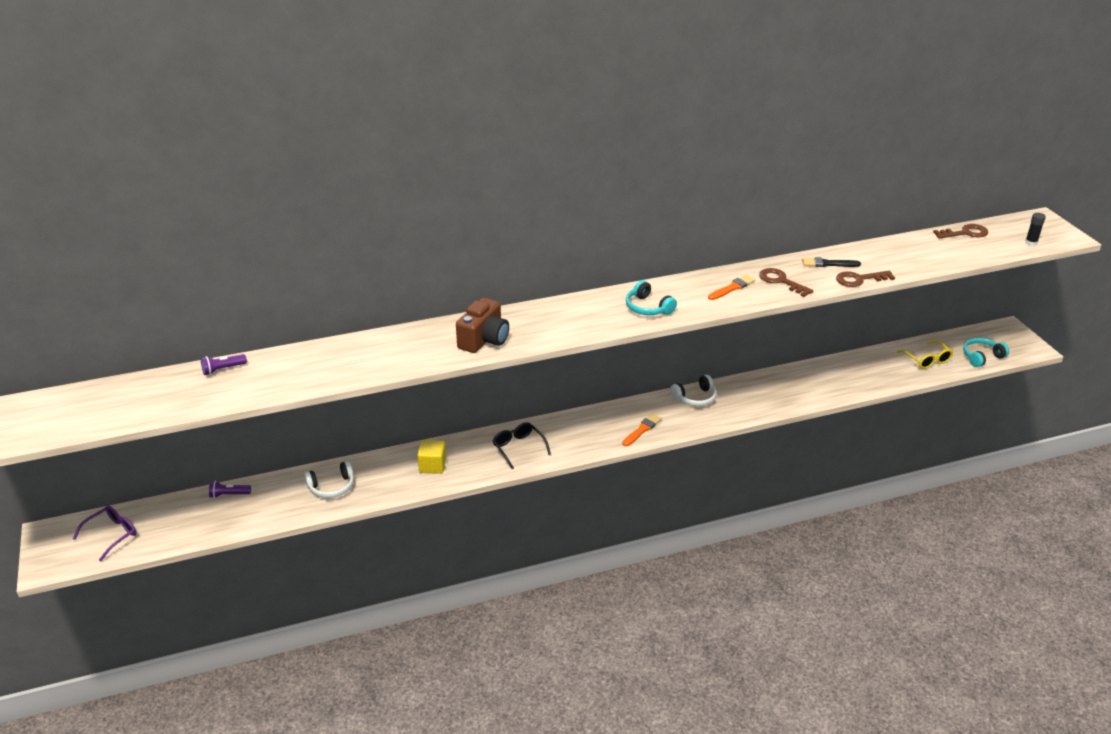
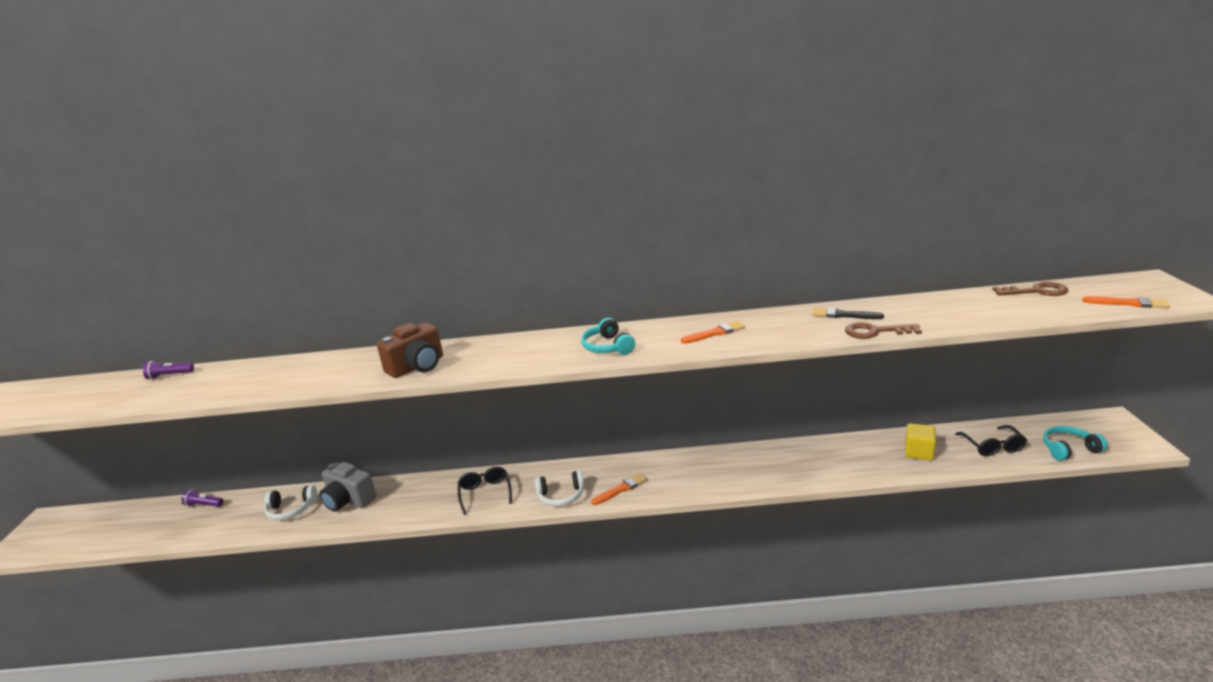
camera: 20 degrees right, 10 degrees down
purple glasses [73,506,136,561] -> none
yellow cube [417,440,446,474] -> yellow cube moved to [905,423,936,460]
white headphones [671,375,717,406] -> white headphones moved to [535,470,584,506]
brown key [759,268,813,297] -> none
yellow glasses [897,341,953,369] -> black glasses [955,425,1027,456]
black glue stick [1025,213,1046,246] -> orange brush [1082,296,1170,308]
none -> grey camera [320,462,377,512]

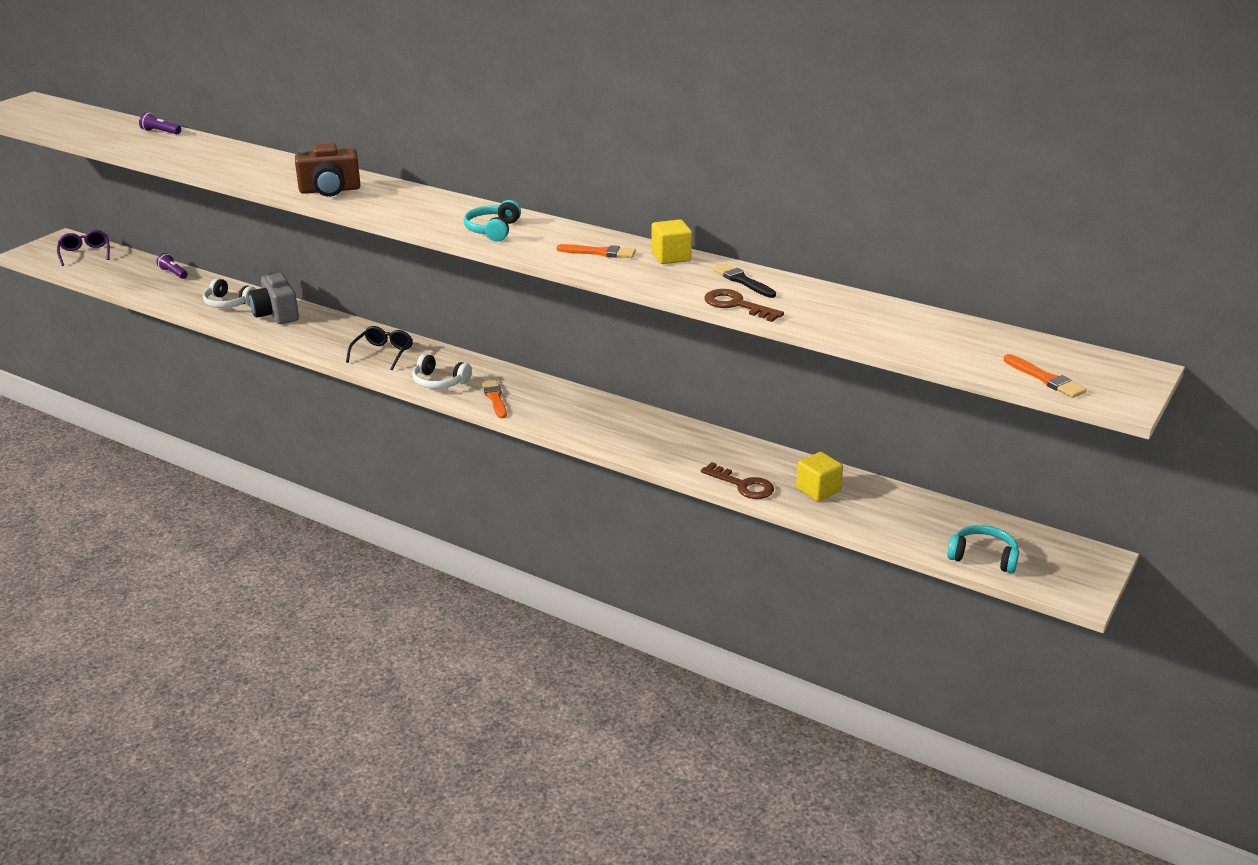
camera: 30 degrees right, 5 degrees up
orange brush [591,473,647,505] -> orange brush turned 105 degrees counterclockwise [482,380,507,418]
black glasses [955,425,1027,456] -> none
brown key [993,282,1068,296] -> brown key moved to [701,462,774,499]
none -> purple glasses [57,230,110,266]
none -> yellow cube [651,219,692,264]

